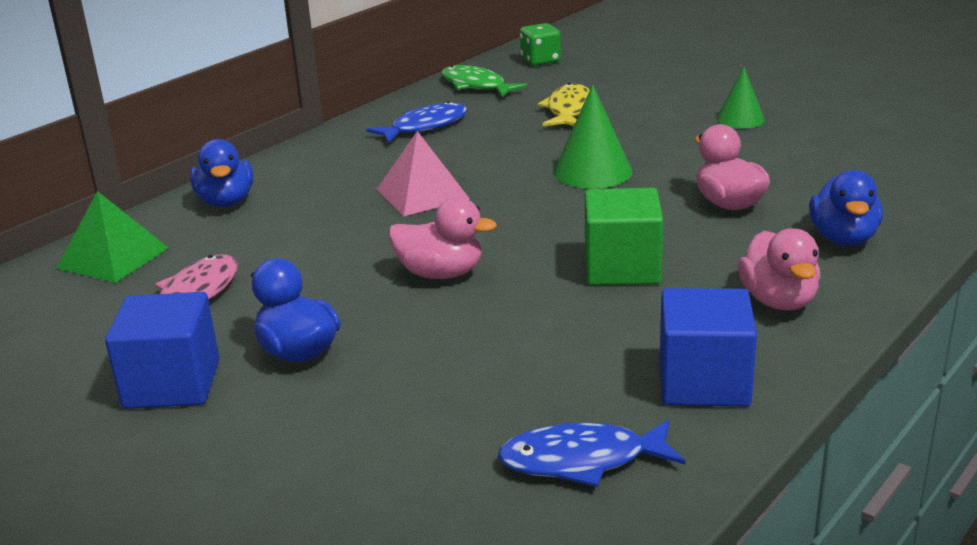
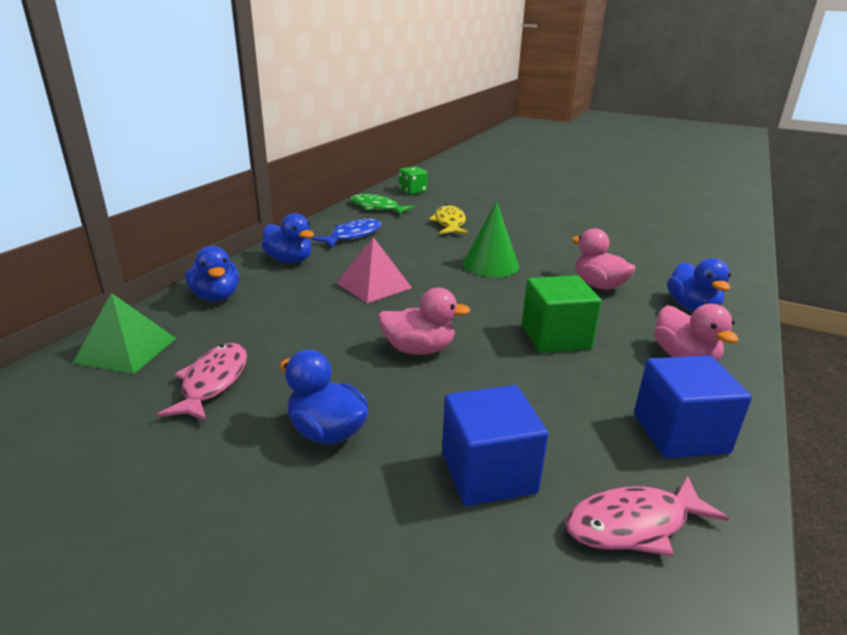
camera: 15 degrees left, 0 degrees up
blue cube [105,292,219,409] -> blue cube moved to [442,385,548,506]
blue fish [498,419,685,487] -> pink fish [565,476,729,556]
green cone [717,67,765,129] -> none
none -> blue duck [261,213,314,263]

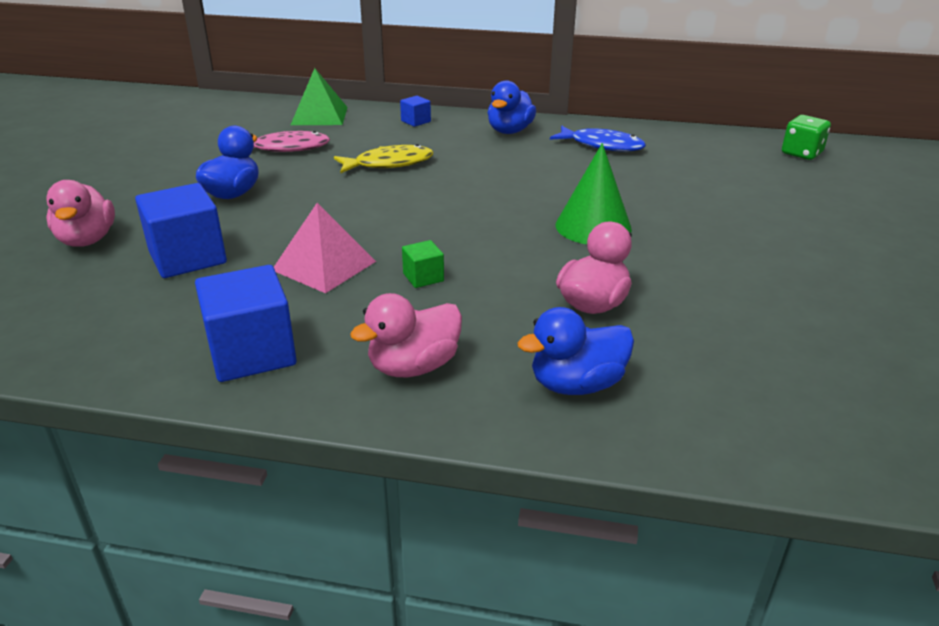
camera: 75 degrees right, 5 degrees up
blue duck [185,246,239,301] -> blue cube [400,96,431,127]
pink pyramid [337,237,412,303] -> pink pyramid moved to [274,203,376,293]
green fish [350,194,415,215] -> none
pink duck [378,288,471,355] -> pink duck moved to [46,180,115,247]
yellow fish [429,205,468,234] -> yellow fish moved to [334,144,433,173]
green cube [522,275,602,353] -> green cube [402,240,444,288], size x0.49
pink fish [565,476,729,556] -> none

